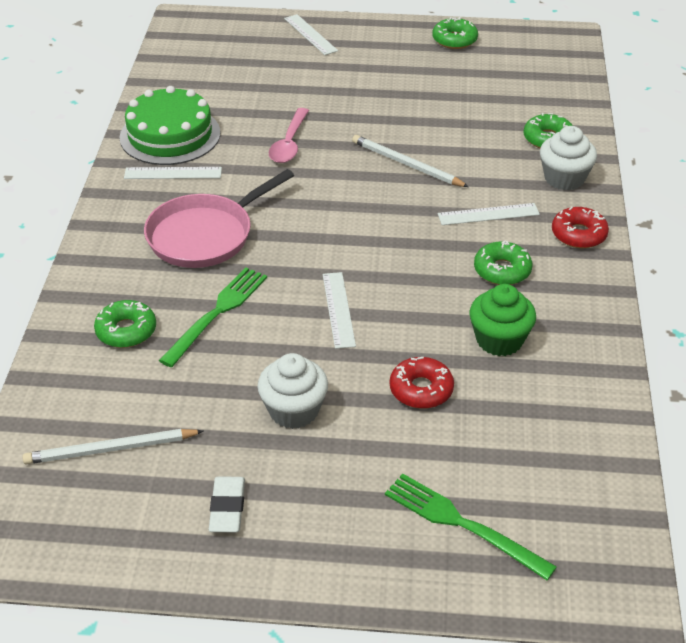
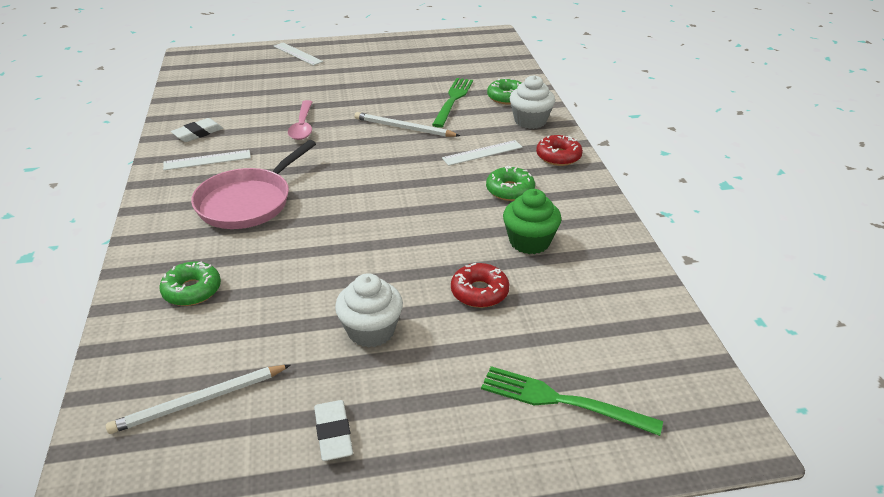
camera: 15 degrees left, 5 degrees down
green cake [119,86,220,165] -> white eraser [171,118,223,142]
green fork [159,267,267,367] -> green fork moved to [432,78,473,128]
white ruler [323,272,356,349] -> none
green donut [432,17,478,49] -> none

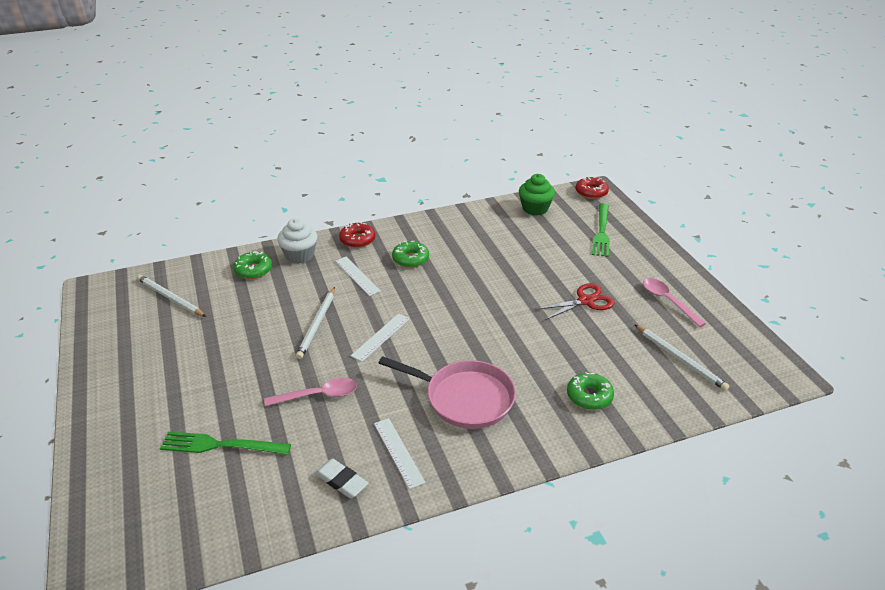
camera: 100 degrees left, 0 degrees up
white ruler [273,43,323,66] -> white ruler moved to [351,313,410,362]
white eraser [314,400,353,461] -> pink spoon [643,278,706,327]
white cupcake [335,273,403,348] -> red scissors [535,283,615,321]
green fork [432,78,473,128] -> green fork moved to [160,431,291,455]
red donut [451,263,510,308] -> red donut moved to [575,176,609,199]
green cupcake [503,189,562,254] -> green cupcake moved to [519,174,555,215]
none -> white pencil [137,275,206,317]

